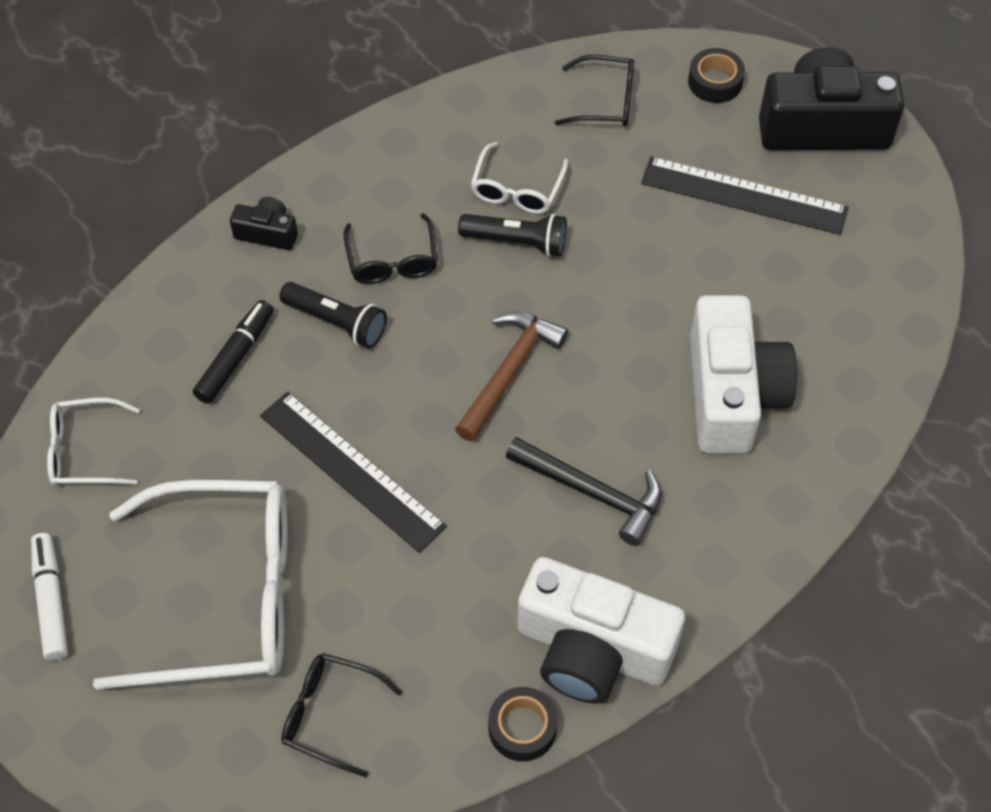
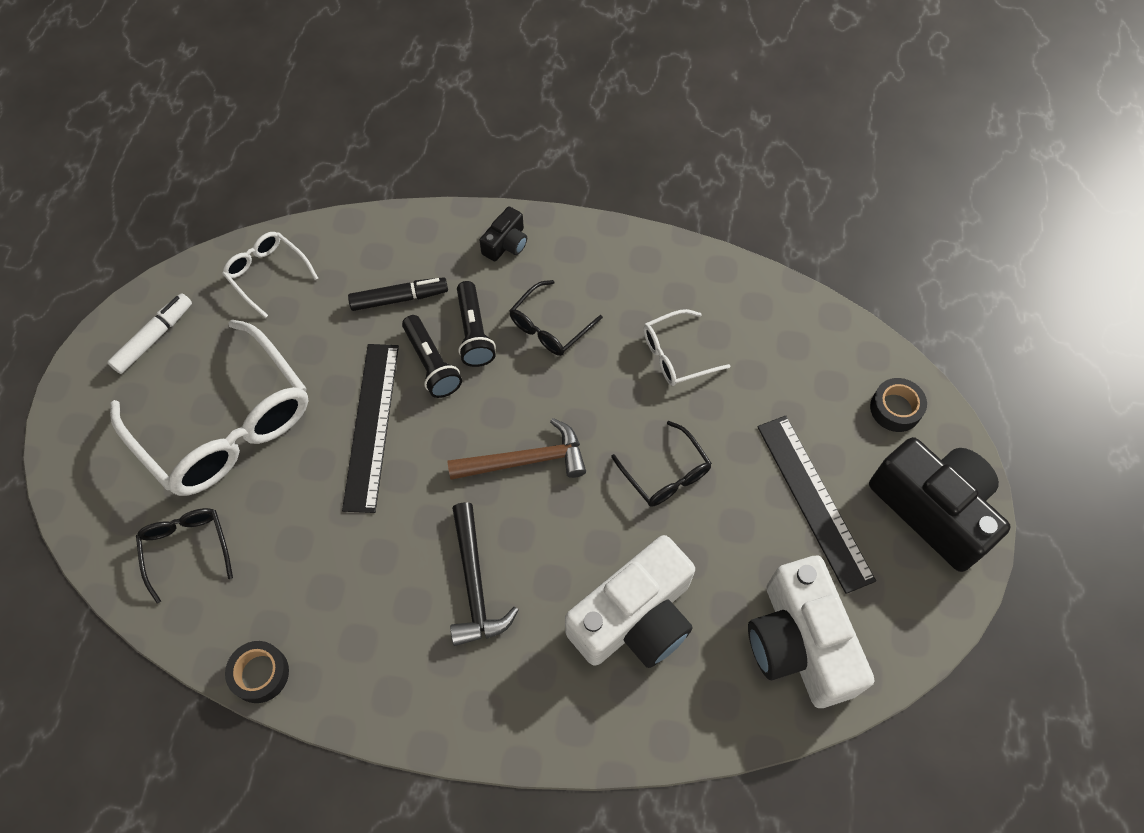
camera: 50 degrees right, 5 degrees up
black camera [230,197,298,250] -> black camera turned 60 degrees clockwise [480,206,527,261]
black flashlight [458,214,567,257] -> black flashlight moved to [402,315,462,398]
white camera [517,557,685,704] -> white camera moved to [748,556,874,708]
black glasses [555,55,634,126] -> black glasses moved to [611,421,712,507]

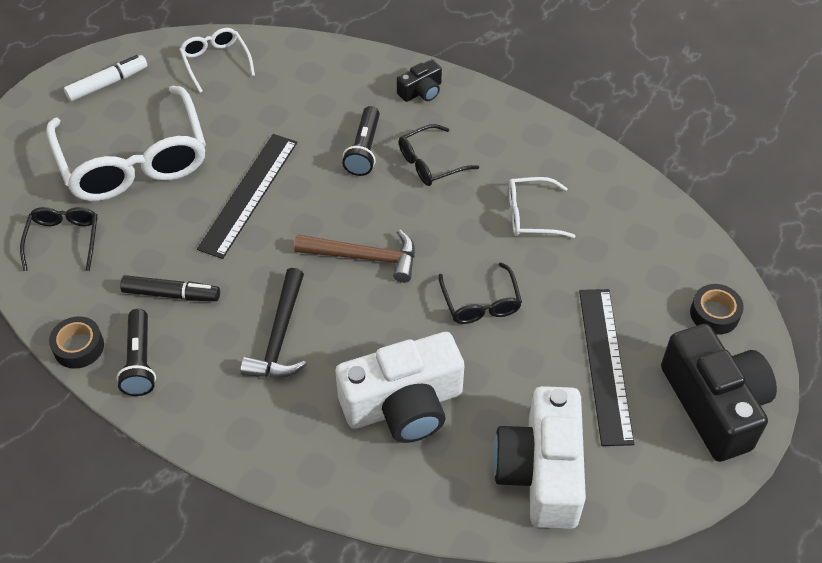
camera: 20 degrees right, 10 degrees down
black marker [348,277,448,311] -> black marker moved to [120,275,220,301]
black flashlight [402,315,462,398] -> black flashlight moved to [117,309,156,396]

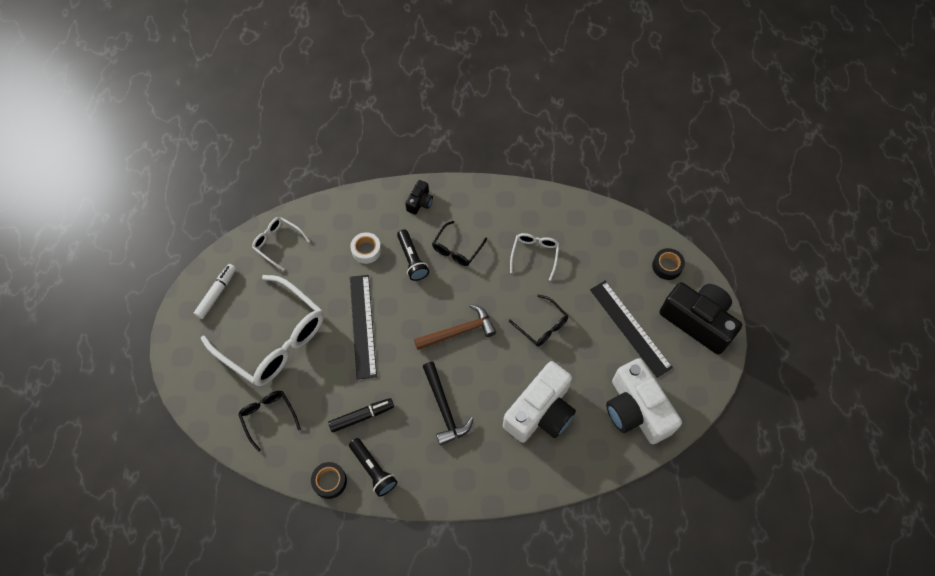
camera: 30 degrees left, 10 degrees up
white glasses [509,177,575,238] -> white glasses turned 135 degrees clockwise [510,233,559,281]
none -> white tape [350,232,381,264]

